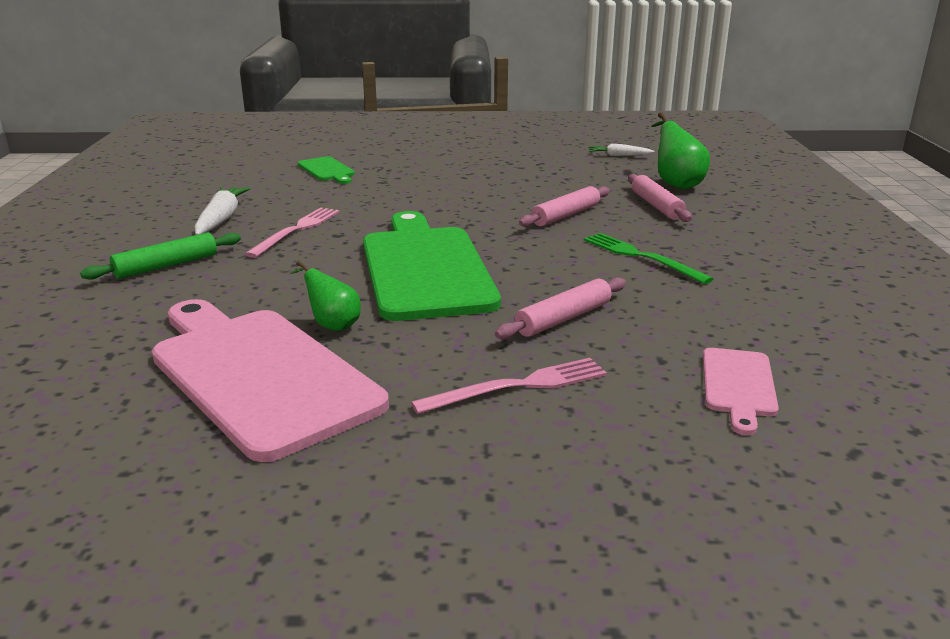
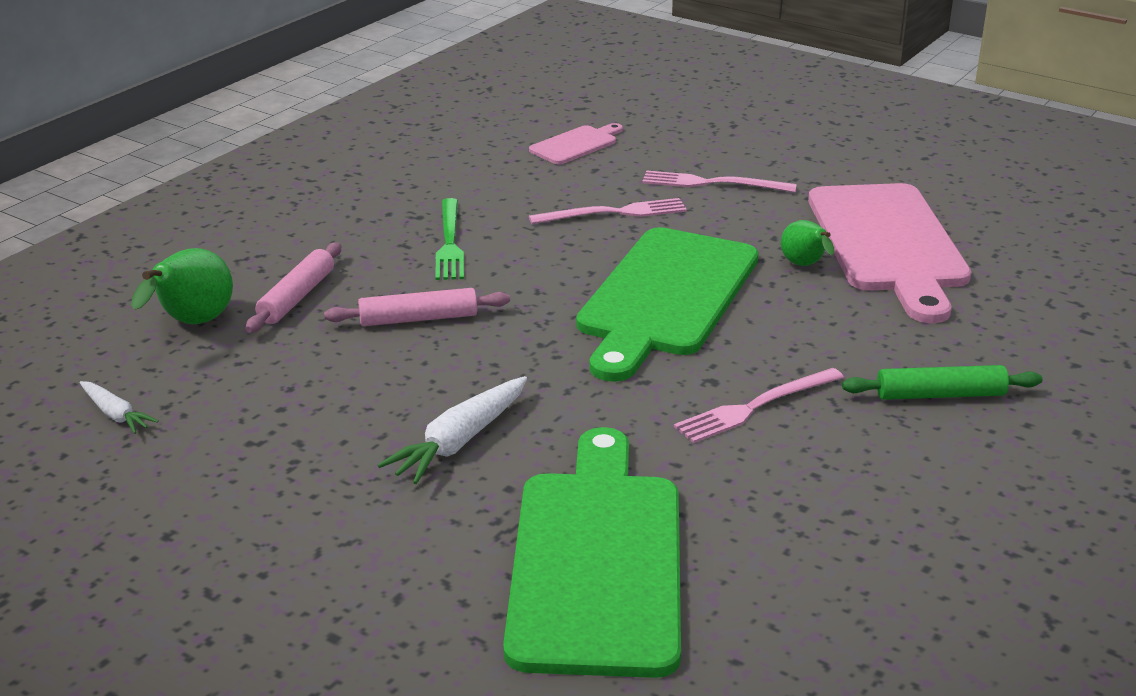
camera: 145 degrees left, 5 degrees up
white carrot [194,187,251,235] -> white carrot moved to [378,376,527,484]
green cutting board [298,156,355,184] -> green cutting board [503,427,681,678], size x2.19
pink rolling pin [495,278,626,339] -> pink fork [529,198,687,224]

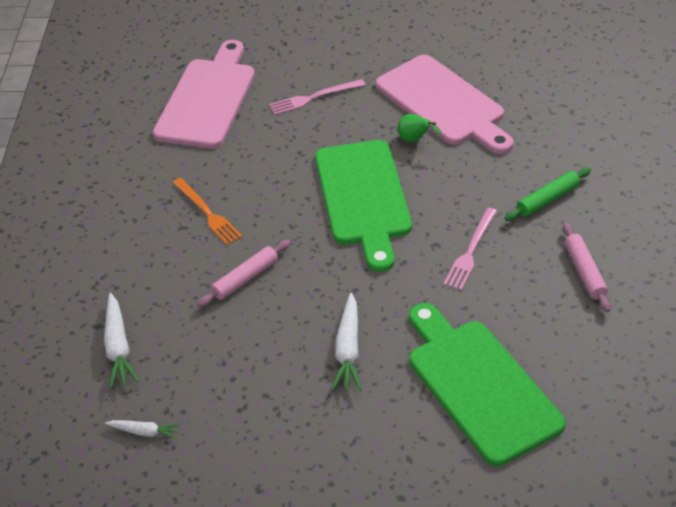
camera: 30 degrees left, 15 degrees up
green pear [131,248,233,324] -> white carrot [104,293,139,389]
pink rolling pin [246,243,341,333] -> pink rolling pin moved to [563,223,611,312]
green fork [435,198,464,280] -> orange fork [173,178,242,245]
pink cutting board [529,123,623,165] -> pink cutting board [153,40,255,148], size x2.19
pink fork [529,198,687,224] -> none

